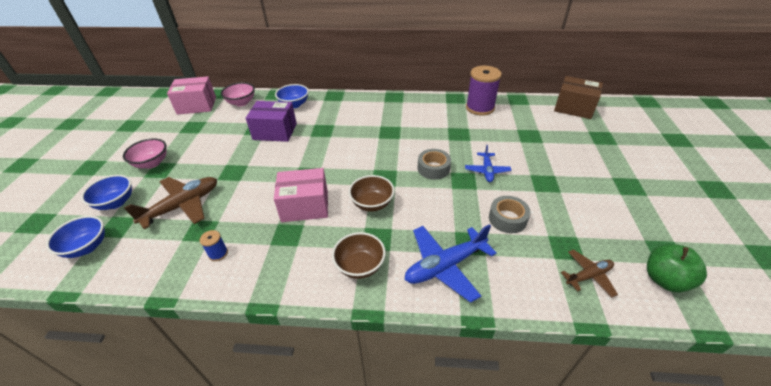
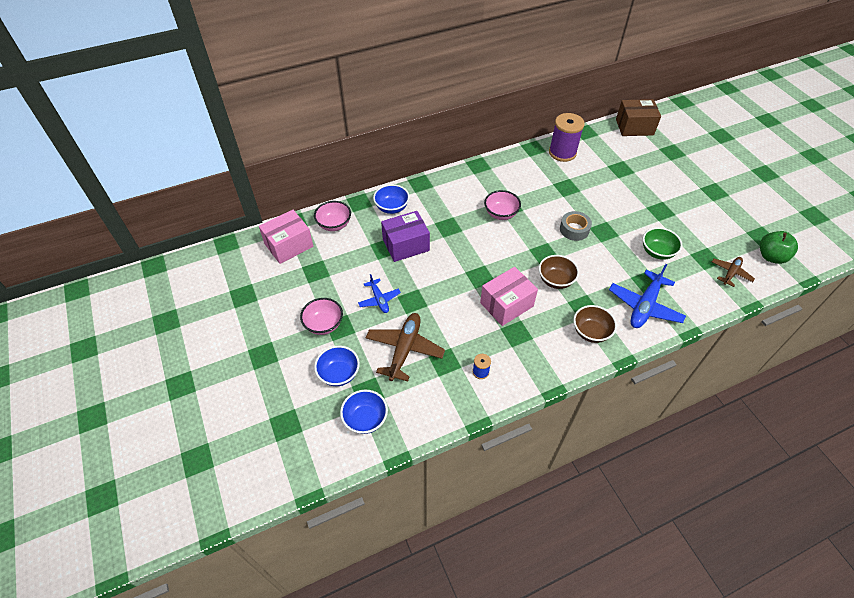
camera: 30 degrees left, 10 degrees up
blue plane [465,145,511,182] -> blue plane moved to [358,274,401,313]
grey tape [489,196,531,233] -> green bowl [643,227,682,260]
none -> pink bowl [484,190,521,220]

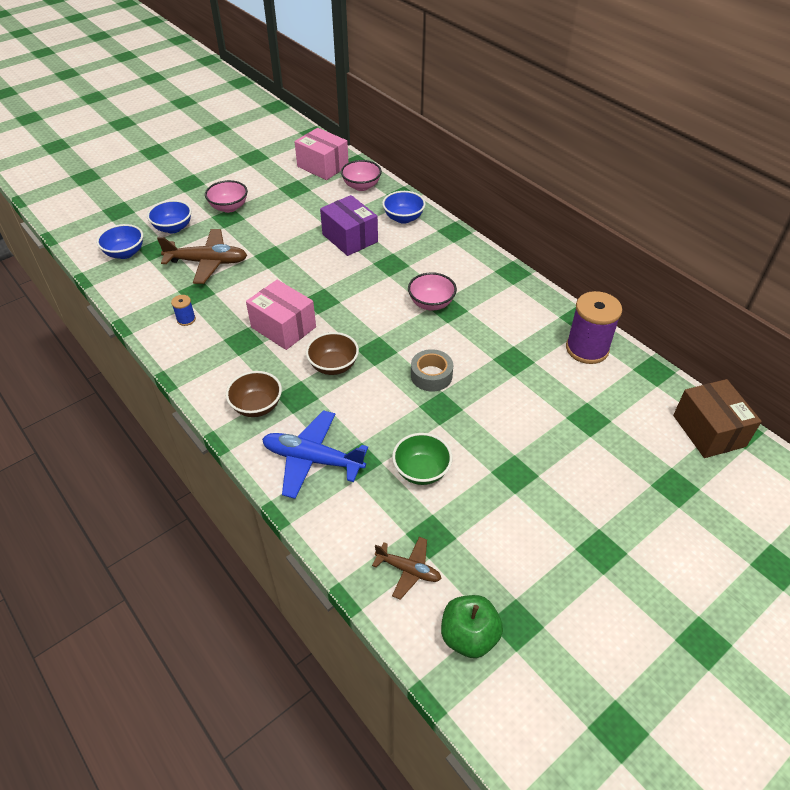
camera: 75 degrees right, 5 degrees down
blue plane [358,274,401,313] -> none

